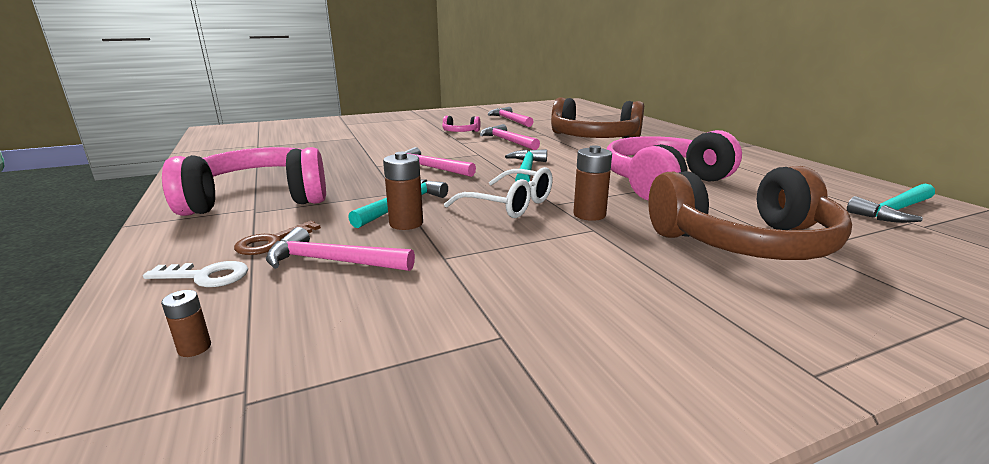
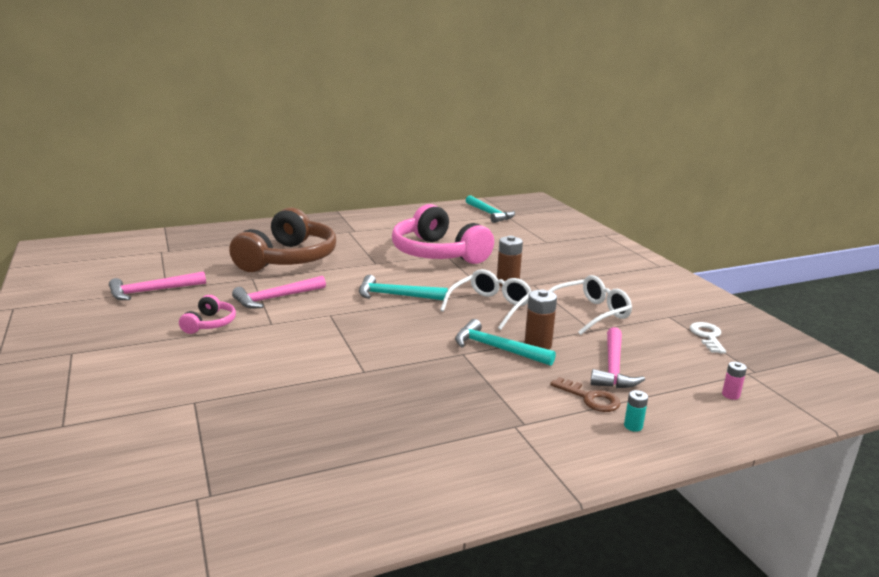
camera: 90 degrees left, 0 degrees up
white key [143,261,248,287] -> white key moved to [690,322,726,354]
brown battery [161,290,211,357] -> pink battery [722,362,747,400]
pink headphones [162,147,326,216] -> none
pink hammer [405,147,476,177] -> none
brown headphones [648,166,852,260] -> none
none -> white glasses [548,275,632,335]
none -> turquoise battery [624,390,648,432]

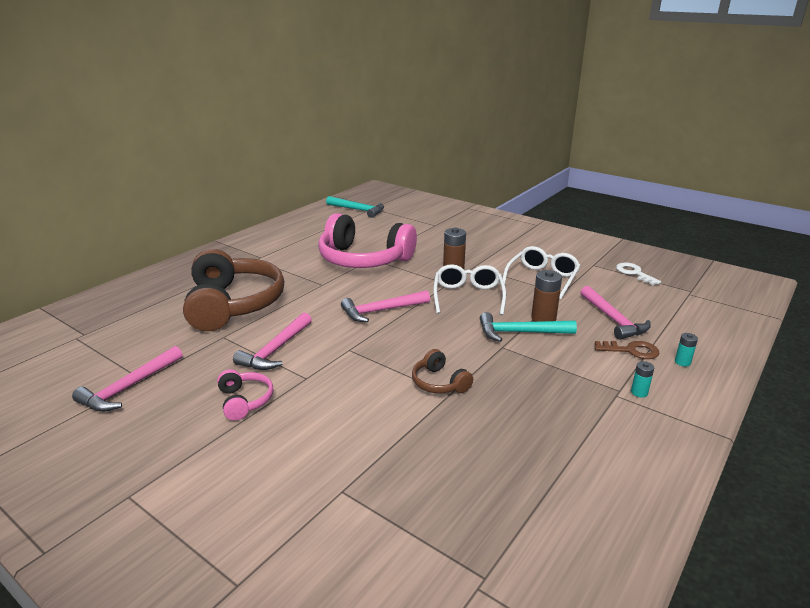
camera: 30 degrees left, 5 degrees up
turquoise hammer [359,275,448,300] -> pink hammer [341,290,430,322]
pink battery [722,362,747,400] -> none
none -> brown headphones [412,349,473,393]
none -> turquoise battery [631,361,654,397]

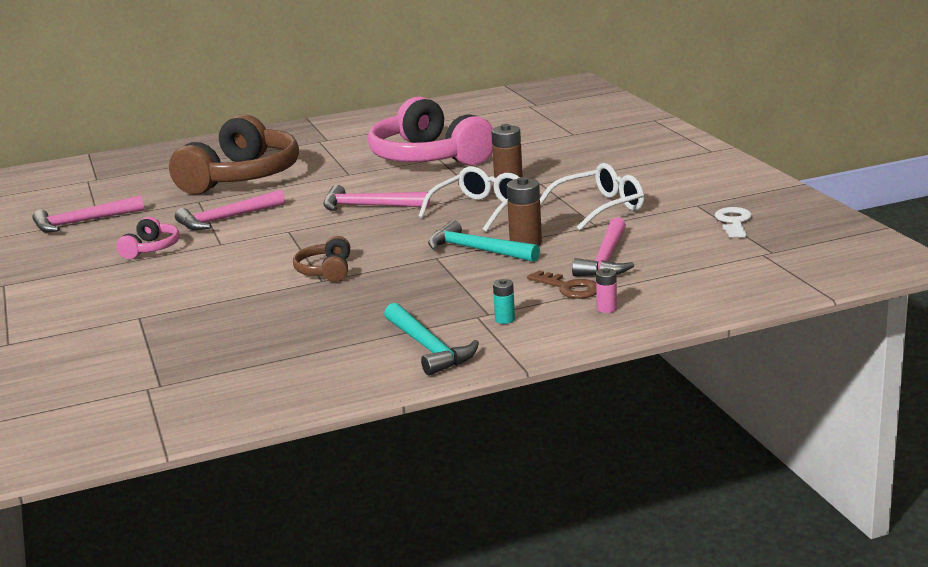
camera: 35 degrees right, 5 degrees down
turquoise hammer [326,196,384,218] -> turquoise hammer moved to [384,303,479,376]
turquoise battery [675,333,698,367] -> pink battery [596,268,617,313]

